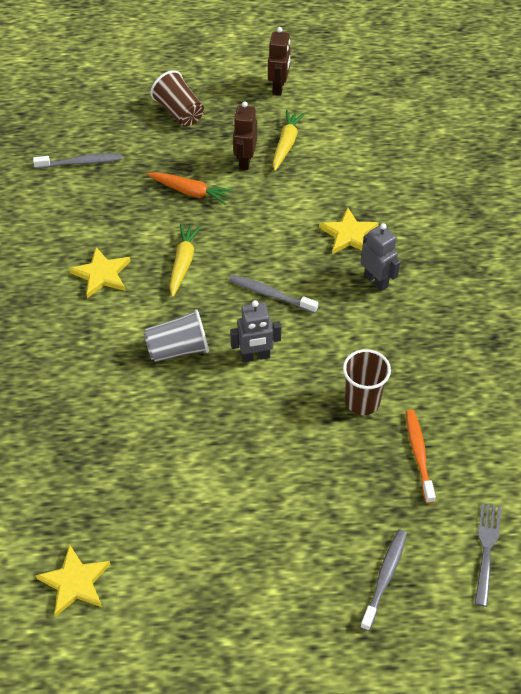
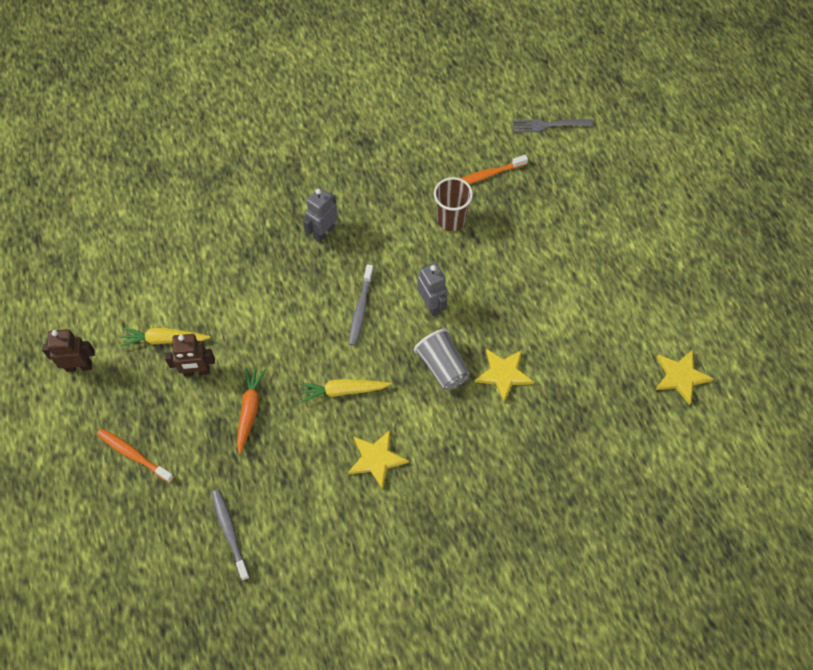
camera: 105 degrees left, 10 degrees up
brown cup [150,70,204,127] -> orange toothbrush [97,429,174,483]
yellow star [319,207,379,254] -> yellow star moved to [475,349,534,402]
grey toothbrush [360,529,407,631] -> none

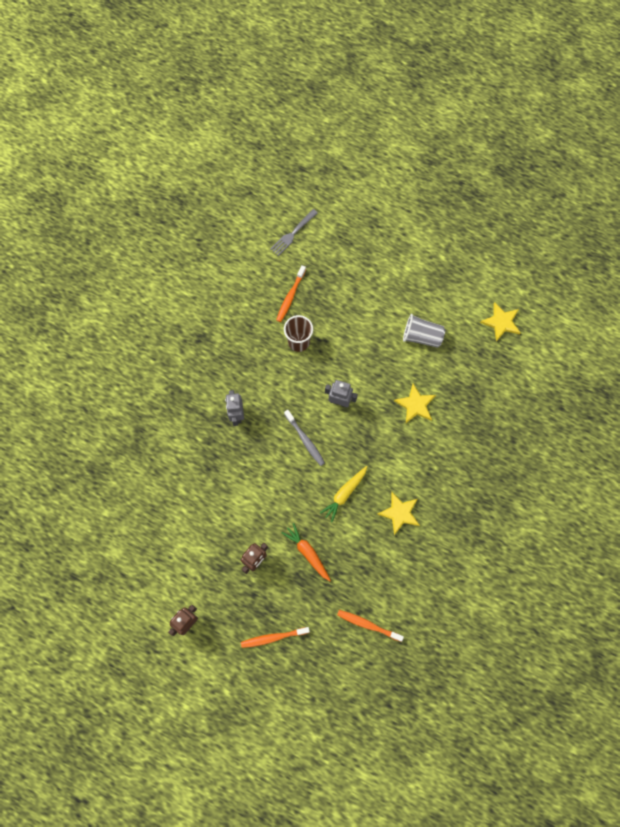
camera: 45 degrees left, 10 degrees up
yellow carrot [120,328,211,347] -> none
grey toothbrush [212,490,250,581] -> orange toothbrush [337,610,404,642]
grey cup [414,328,470,390] -> grey cup moved to [403,314,445,348]

